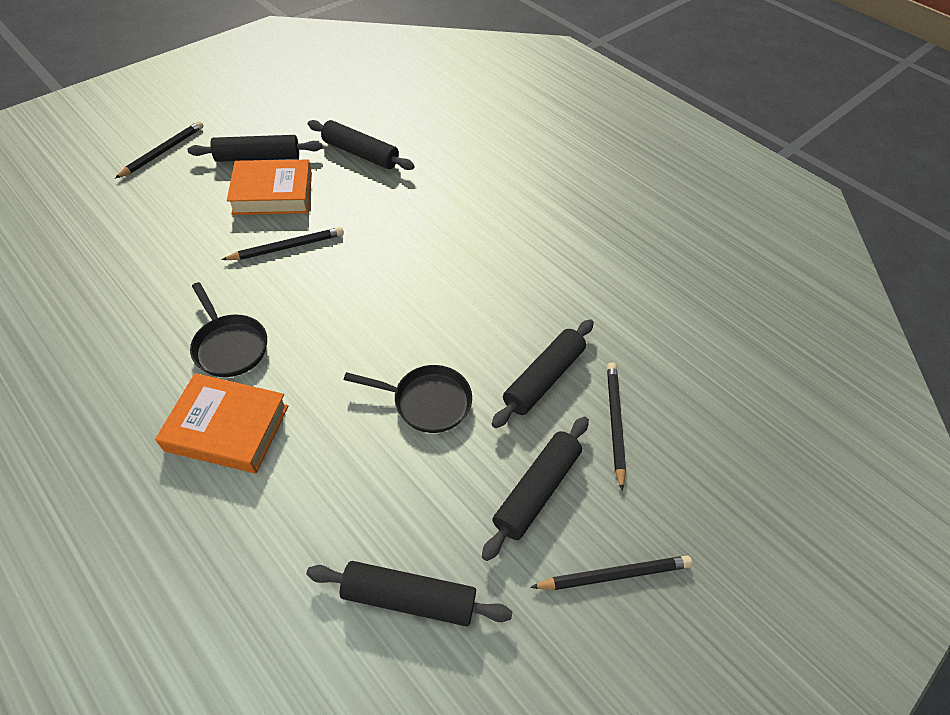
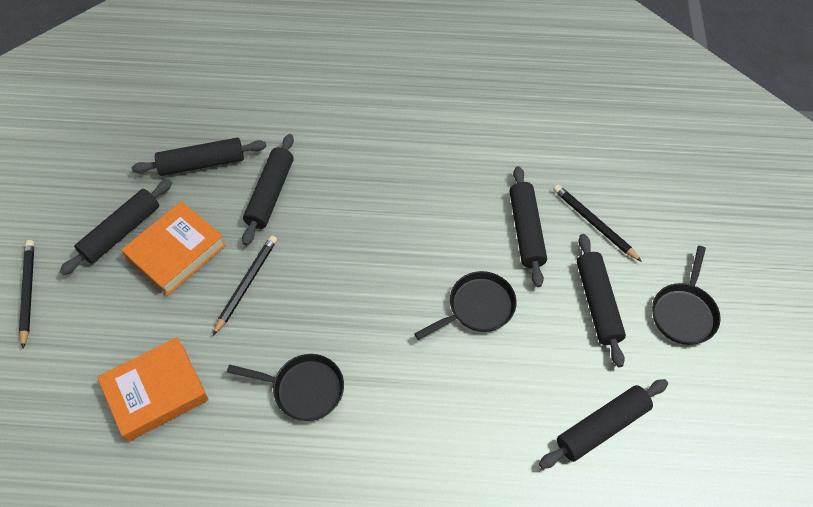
camera: 40 degrees left, 5 degrees up
orange book [155,373,288,473] -> orange book moved to [97,337,209,442]
black pencil [530,555,692,590] -> black pan [652,246,721,345]
none -> black rolling pin [242,134,294,246]

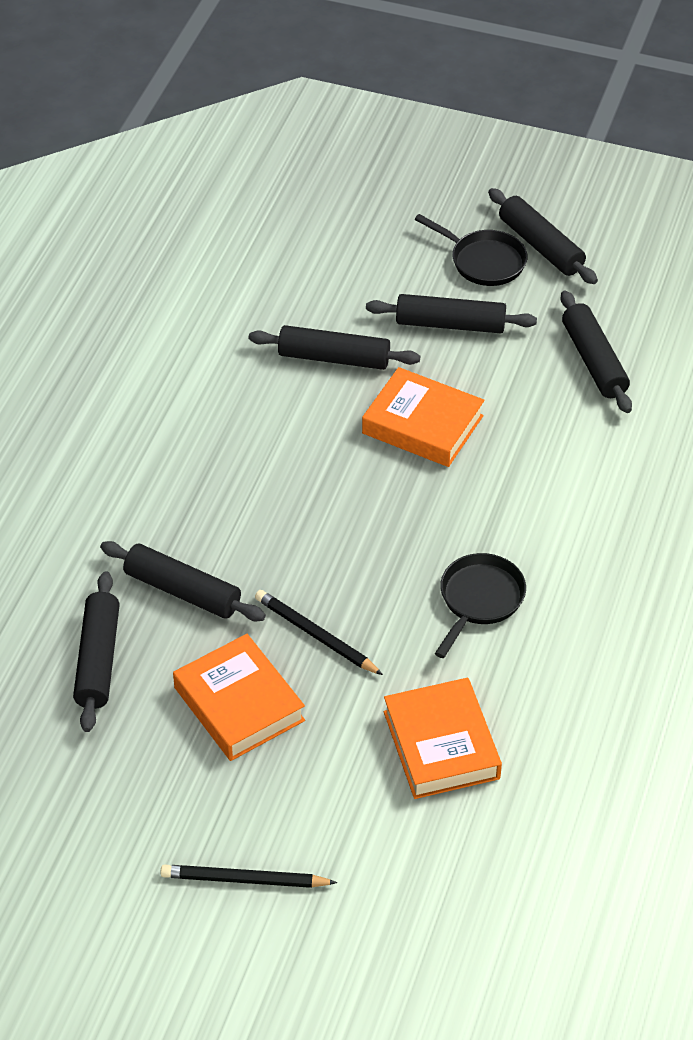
camera: 75 degrees left, 10 degrees down
black rolling pin [59,179,172,275] -> black rolling pin moved to [488,188,598,284]
black pan [414,271,517,340] -> orange book [362,367,485,467]
black pencil [553,184,642,262] -> none

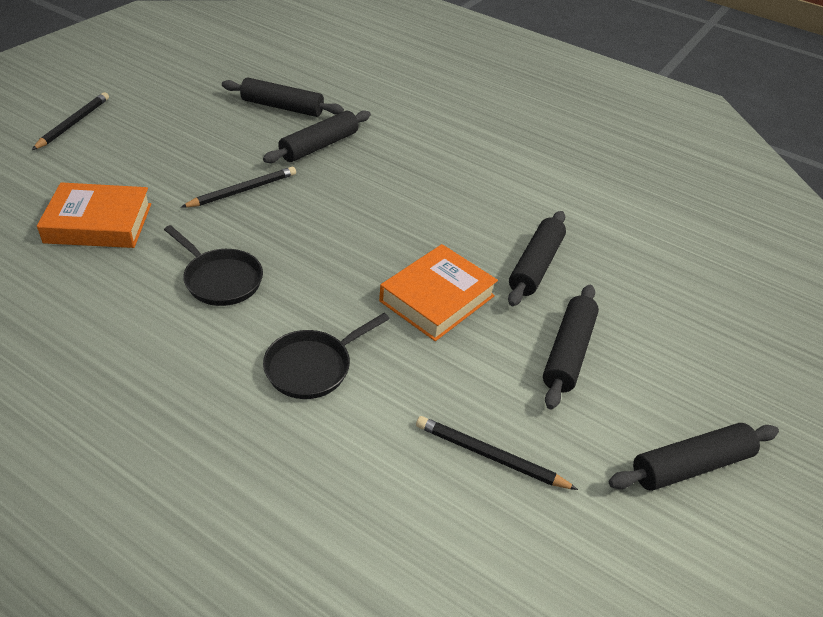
camera: 100 degrees right, 5 degrees down
orange book [173,634,305,761] -> none
black pan [415,214,528,286] -> black pan moved to [263,313,390,399]
black rolling pin [561,290,632,413] -> black pencil [416,416,578,490]

